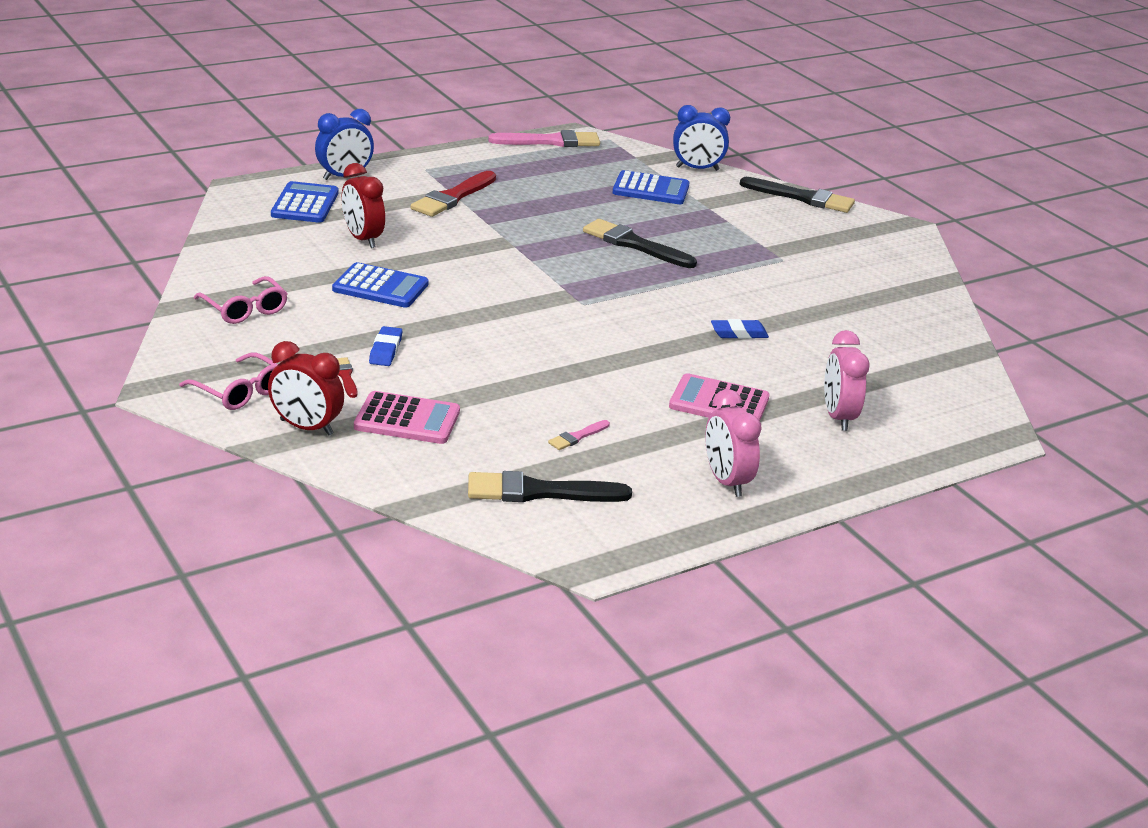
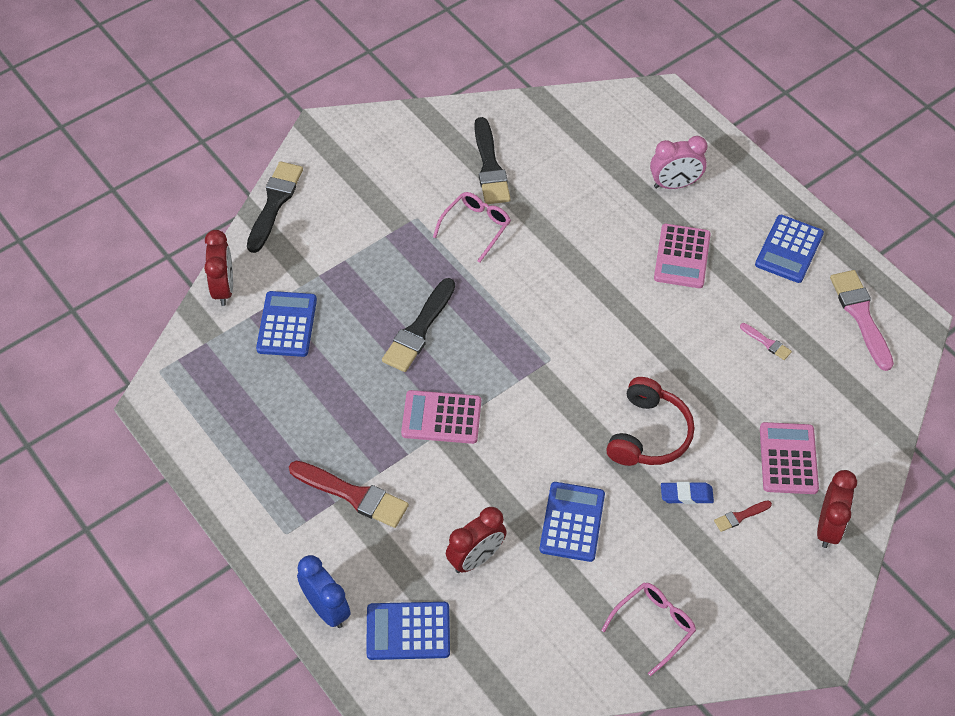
camera: 95 degrees left, 25 degrees up
pink glasses [179,353,278,410] -> pink glasses moved to [433,192,511,263]
black brush [468,471,632,502] -> black brush moved to [474,117,511,204]
pink brush [488,130,600,147] -> pink brush moved to [830,270,894,371]
blue clock [673,105,730,171] -> red clock [204,230,233,306]
pink clock [705,389,762,497] -> blue calculator [755,215,824,283]
blue eraser [711,319,769,339] -> none
none -> pink calculator [401,390,481,444]
none -> red headphones [606,377,695,466]

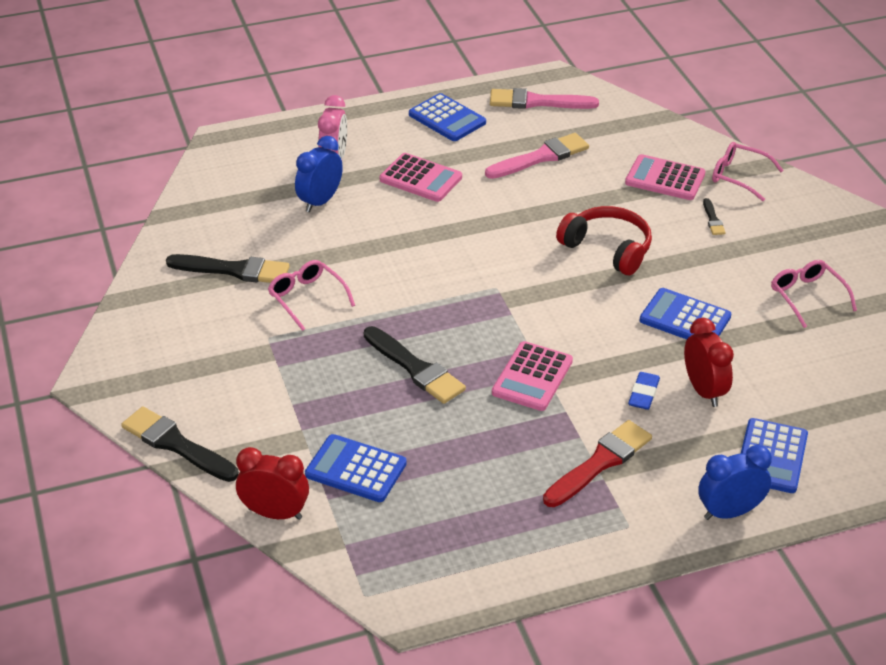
camera: 70 degrees left, 15 degrees down
blue eraser [661,481,714,504] -> blue eraser moved to [628,372,660,410]
red brush [714,500,772,532] -> black brush [703,198,726,235]
pink brush [740,323,792,360] -> pink brush [485,133,589,179], size x2.08
red clock [817,470,857,548] -> pink glasses [712,142,784,201]
none -> blue clock [295,136,343,212]

